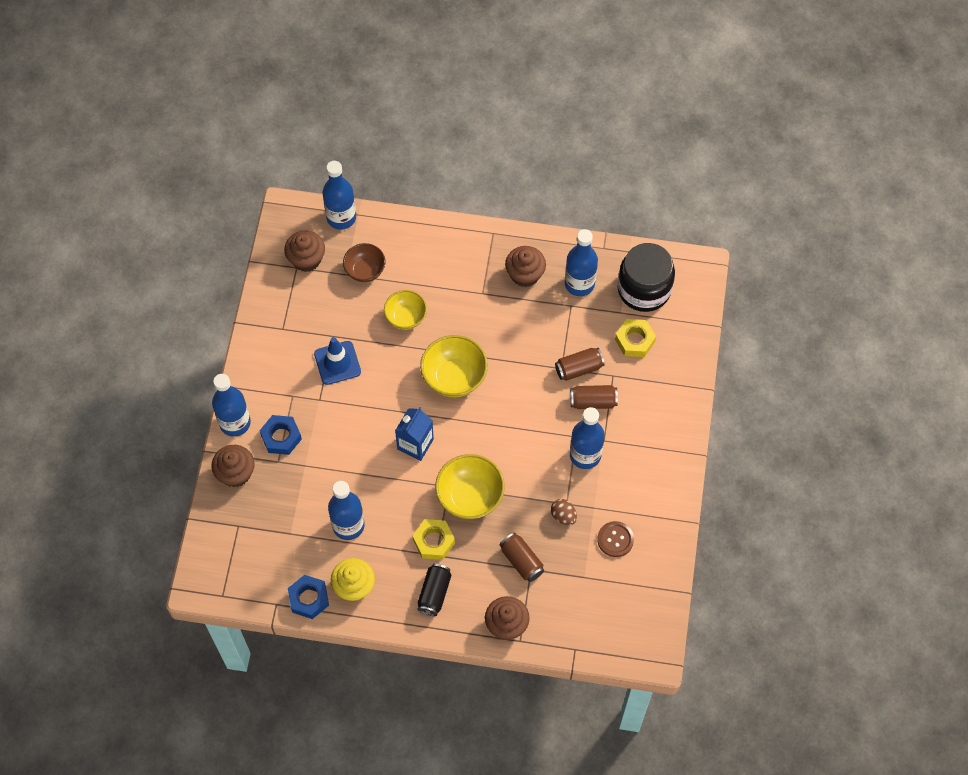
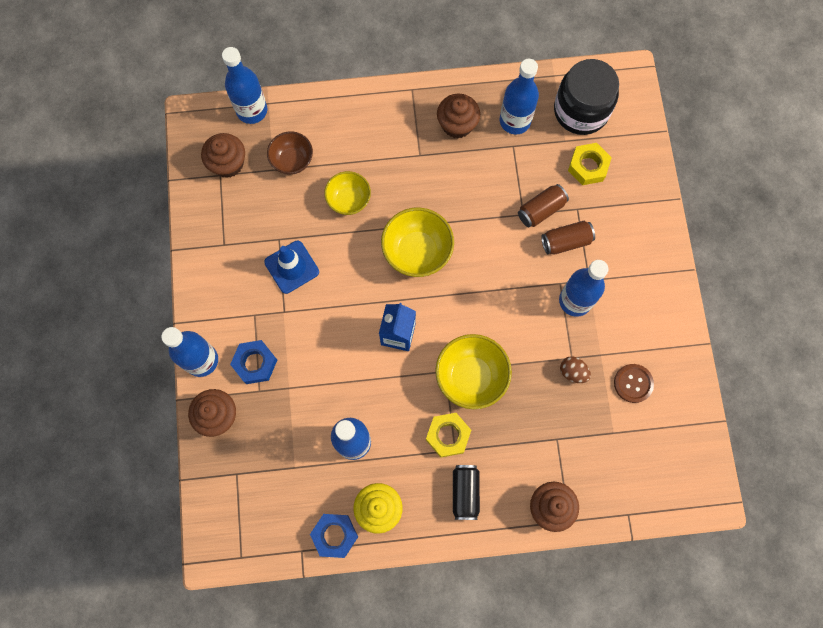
camera: 15 degrees left, 10 degrees up
brown can [500,533,544,582] -> none

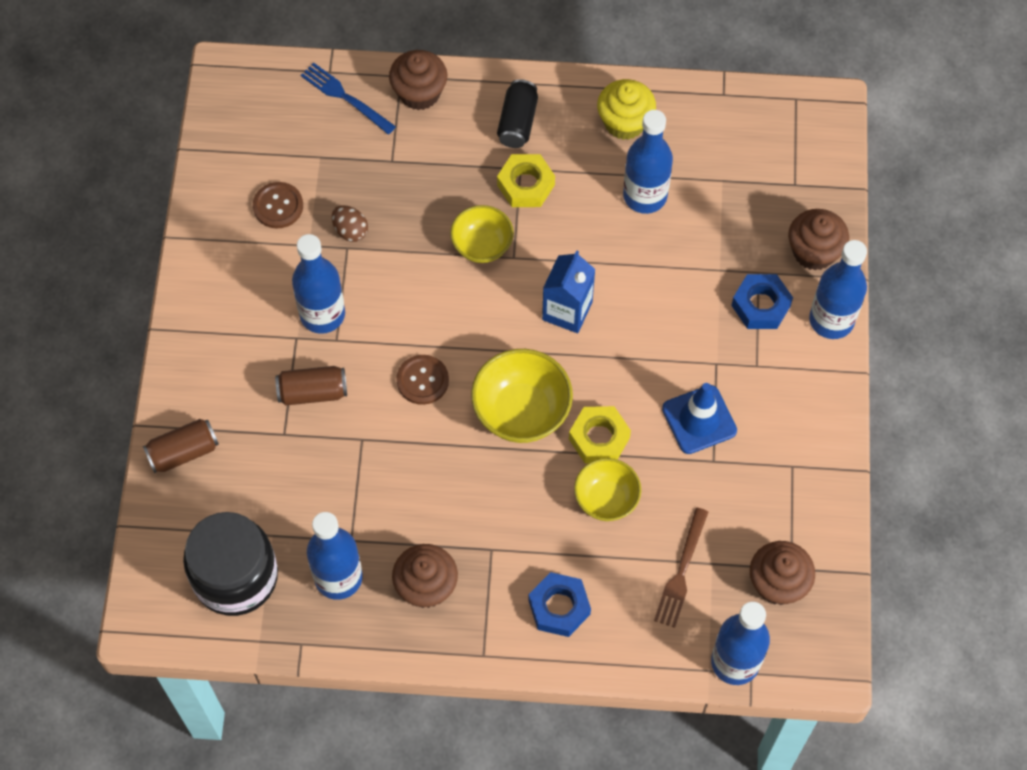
camera: 170 degrees left, 10 degrees down
brown bowl [267,131,313,175] -> brown fork [654,508,708,628]
blue nut [310,514,358,558] -> blue nut moved to [528,572,591,637]
yellow bowl [435,334,512,409] -> yellow bowl [450,205,514,263], size x0.65
brown can [518,184,569,227] -> brown can moved to [143,419,219,473]
yellow nut [568,143,612,185] -> yellow nut moved to [569,406,631,464]
none -> blue fork [301,62,396,134]
none -> brown button [397,355,449,405]

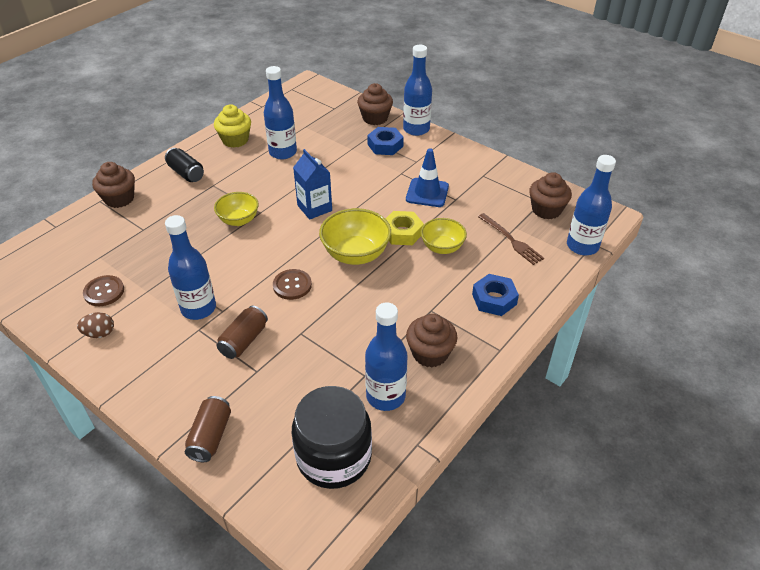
camera: 55 degrees left, 20 degrees down
blue fork [301,62,396,134] -> none
brown egg [332,205,368,242] -> brown egg moved to [77,312,114,338]
yellow nut [497,154,555,207] -> none

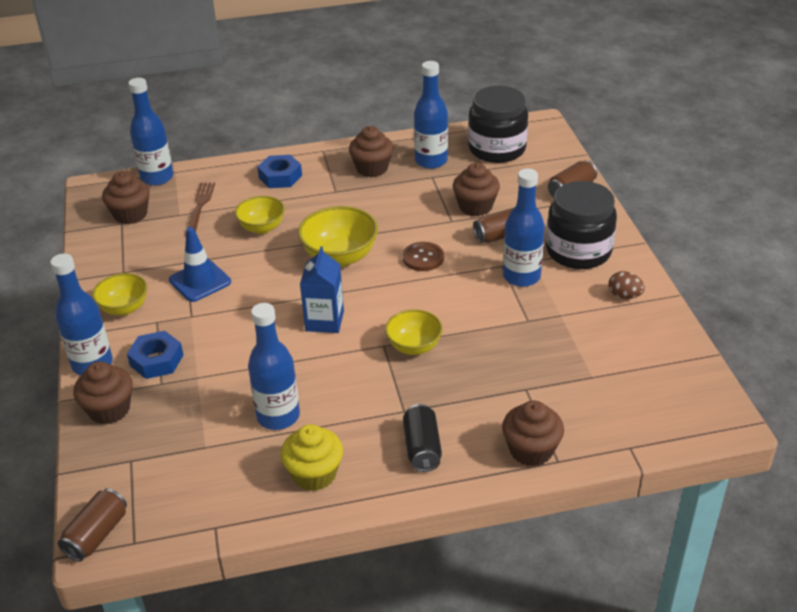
camera: 140 degrees left, 5 degrees down
brown button [83,275,124,306] -> none
yellow nut [386,211,424,245] -> none
none -> brown can [58,488,127,562]
none -> yellow bowl [92,273,147,316]
none -> brown cupcake [453,163,500,216]
none -> black jar [546,181,617,269]

